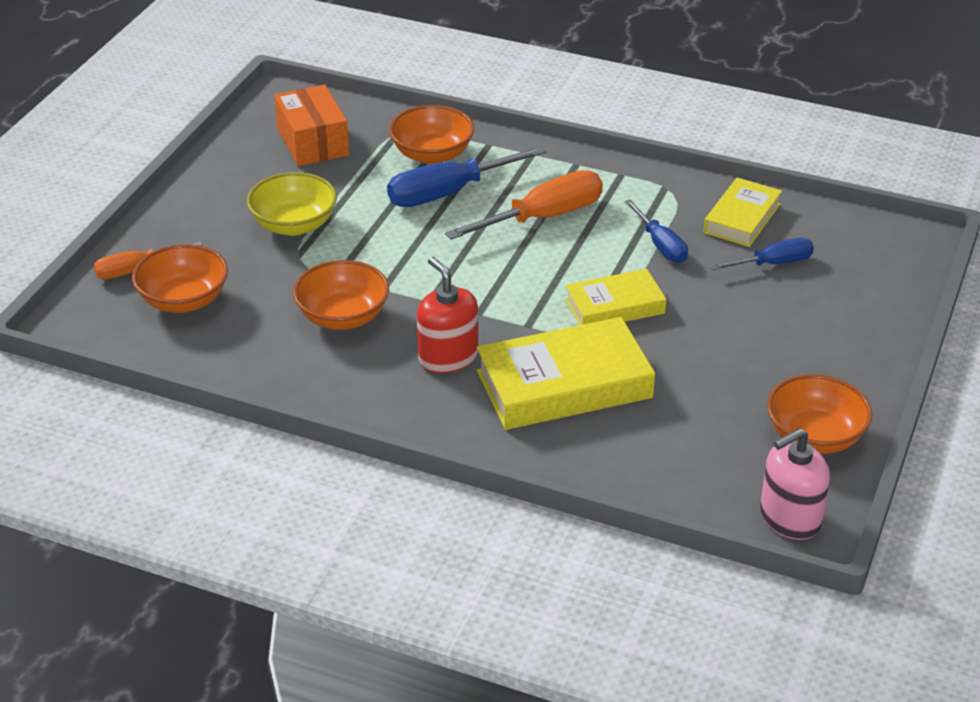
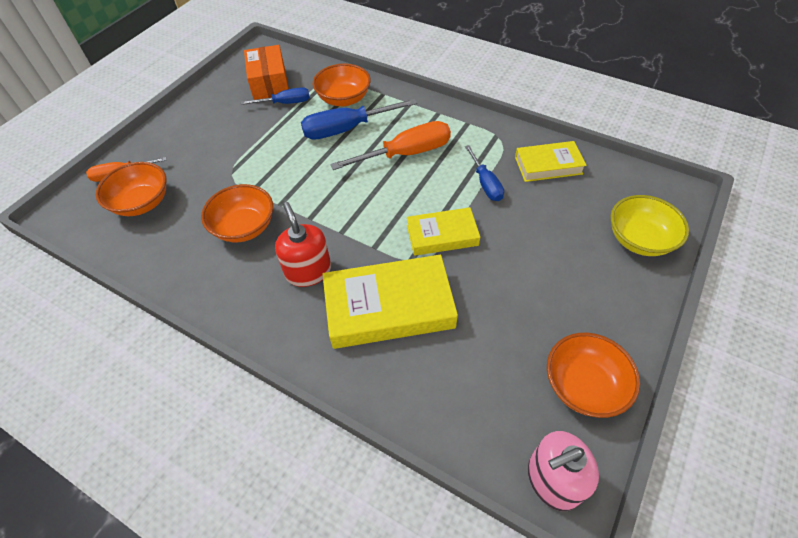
camera: 10 degrees right, 15 degrees up
yellow bowl [247,172,337,236] -> yellow bowl moved to [611,195,689,256]
yellow book [704,178,782,247] -> yellow book turned 45 degrees clockwise [515,141,587,182]
blue screwdriver [710,238,814,270] -> blue screwdriver moved to [241,87,310,105]

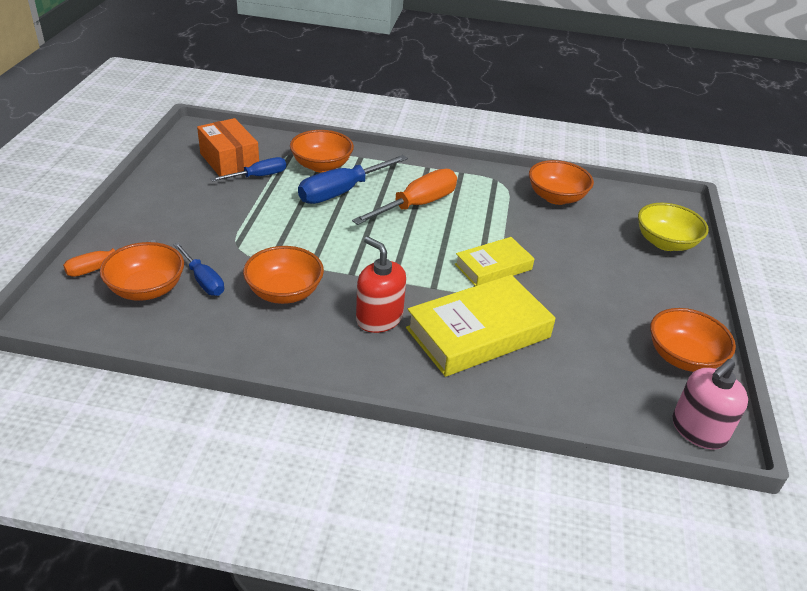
camera: 25 degrees left, 15 degrees down
blue screwdriver [465,145,504,201] -> blue screwdriver moved to [173,242,224,296]
yellow book [515,141,587,182] -> orange bowl [529,160,594,205]

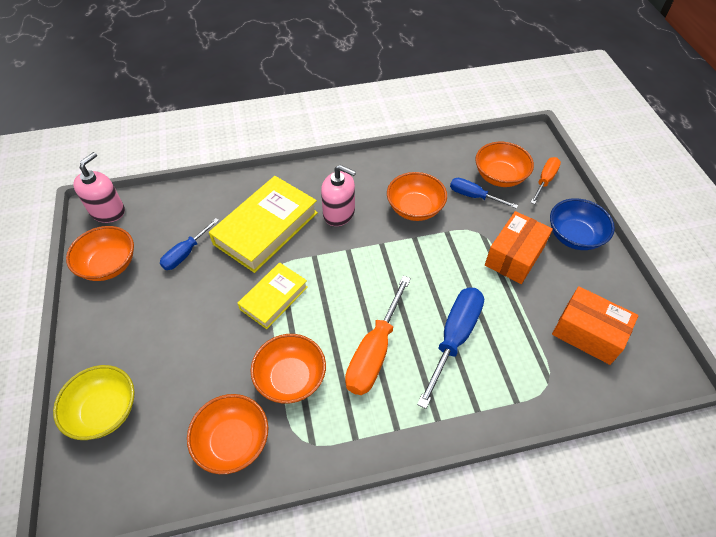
camera: 160 degrees right, 15 degrees up
blue screwdriver [211,157,286,182] -> blue screwdriver moved to [160,218,219,270]
orange bowl [290,130,354,173] -> orange bowl moved to [251,334,326,404]
red soap dispenser [356,236,406,333] -> pink soap dispenser [321,165,356,226]
none -> orange box [485,211,553,284]
none -> blue bowl [550,198,615,250]

